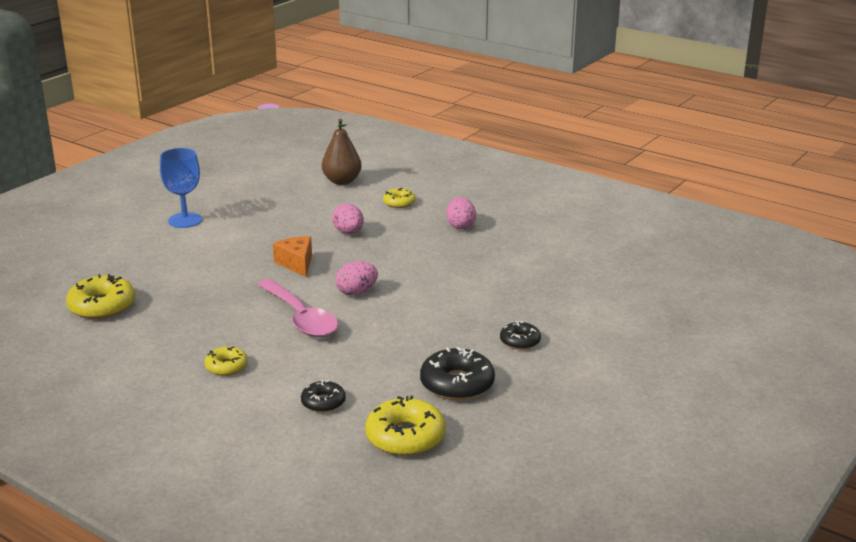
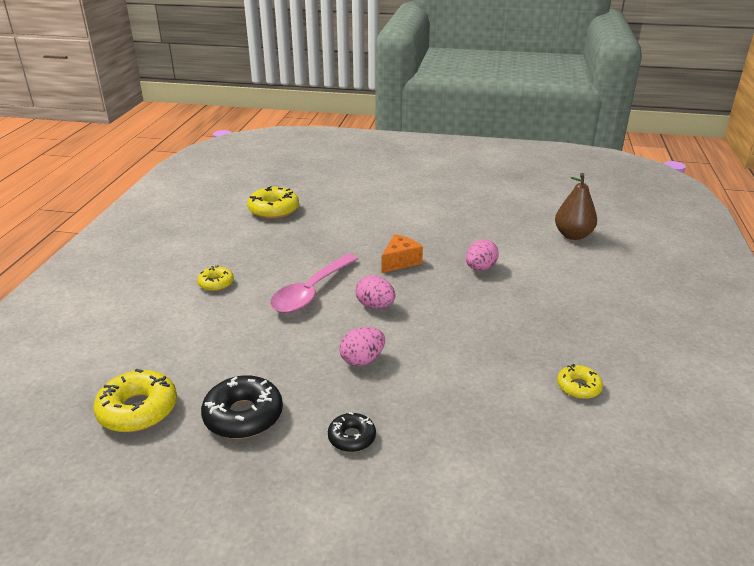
camera: 65 degrees right, 5 degrees up
blue goblet [160,148,202,228] -> none
black donut [301,380,346,413] -> none
yellow donut [383,188,416,208] -> yellow donut moved to [557,364,603,399]
pink egg [446,197,476,230] -> pink egg moved to [339,327,385,366]

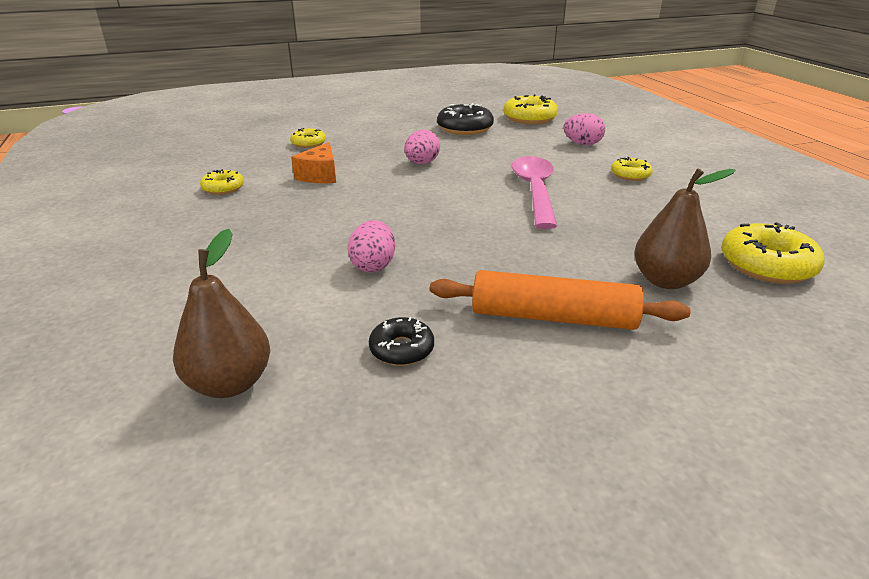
camera: 150 degrees right, 0 degrees up
black donut [328,412,376,452] -> black donut moved to [369,317,434,366]
pink egg [355,275,395,309] -> pink egg moved to [564,113,606,145]
orange cheese [381,234,423,273] -> orange cheese moved to [291,142,336,183]
none -> yellow donut [290,128,326,148]
none -> orange rolling pin [430,270,690,330]
none -> brown pear [634,168,736,289]

